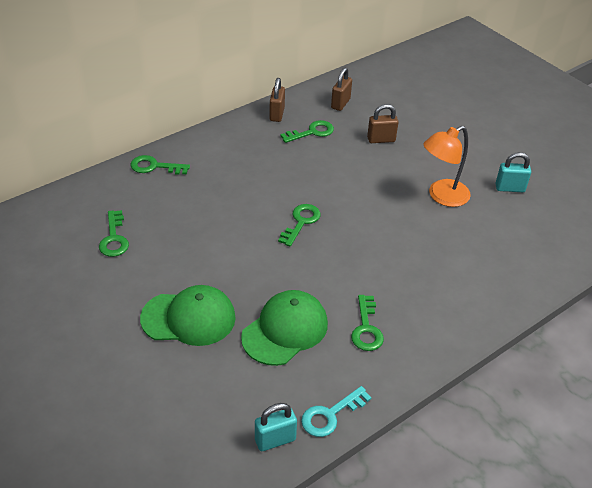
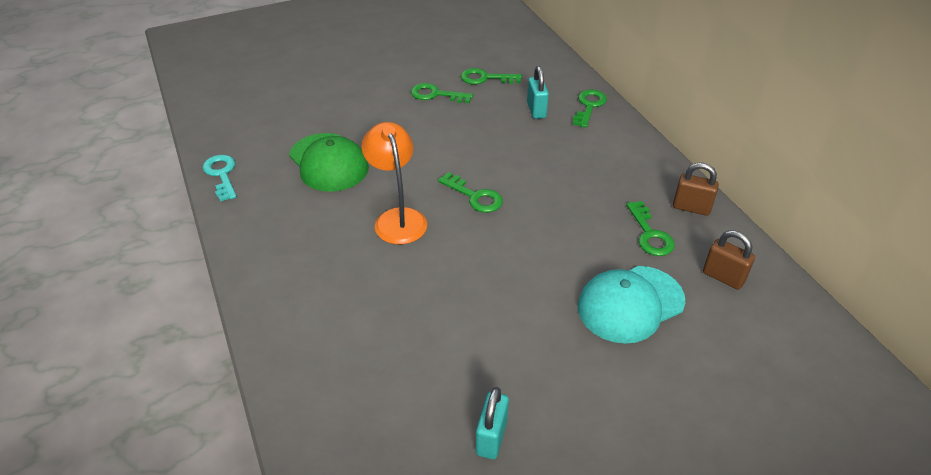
camera: 105 degrees right, 0 degrees up
green cap [140,285,236,346] -> none
turquoise padlock [255,403,297,451] -> turquoise padlock moved to [527,66,549,119]
green key [351,295,384,351] -> green key moved to [411,83,473,103]
brown padlock [367,104,398,143] -> turquoise cap [578,266,685,344]
orange lamp [423,126,471,207] -> orange lamp moved to [362,122,427,244]

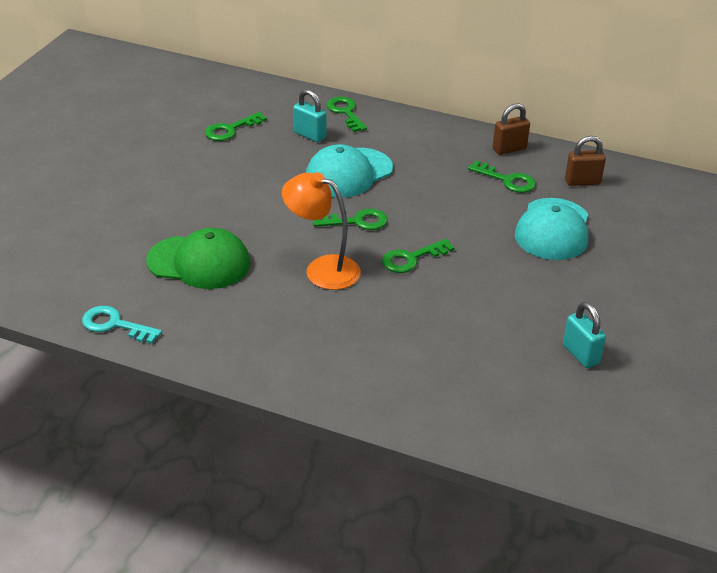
camera: 45 degrees left, 5 degrees down
green key [411,83,473,103] -> green key moved to [382,239,454,273]
none -> turquoise cap [306,144,393,198]

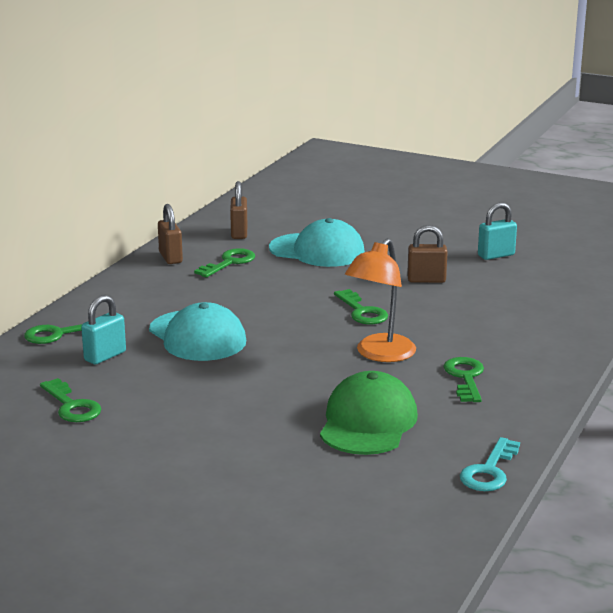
camera: 85 degrees left, 15 degrees down
green key [313,209,388,230] -> green key moved to [443,357,484,402]
none -> brown padlock [407,225,448,283]

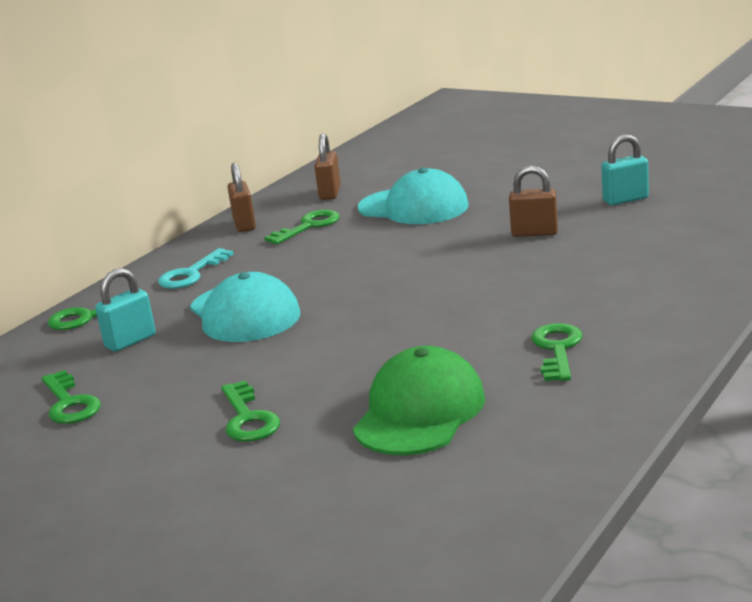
camera: 10 degrees right, 0 degrees up
green key [334,289,388,324] -> green key moved to [221,380,280,442]
orange lamp [345,238,416,362] -> none
turquoise key [460,437,520,491] -> turquoise key moved to [158,248,234,289]

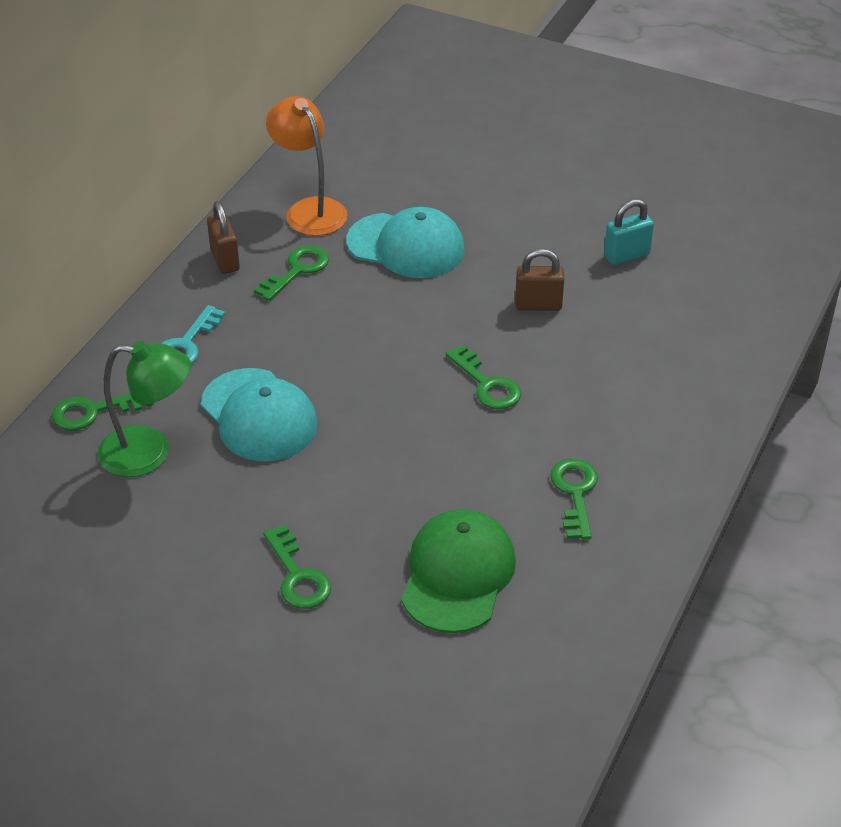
camera: 10 degrees left, 20 degrees up
green key [42,370,101,424] -> green key moved to [446,345,521,409]
turquoise padlock [95,268,156,352] -> green lamp [98,341,191,477]
brown padlock [314,133,341,200] -> orange lamp [266,96,348,236]

